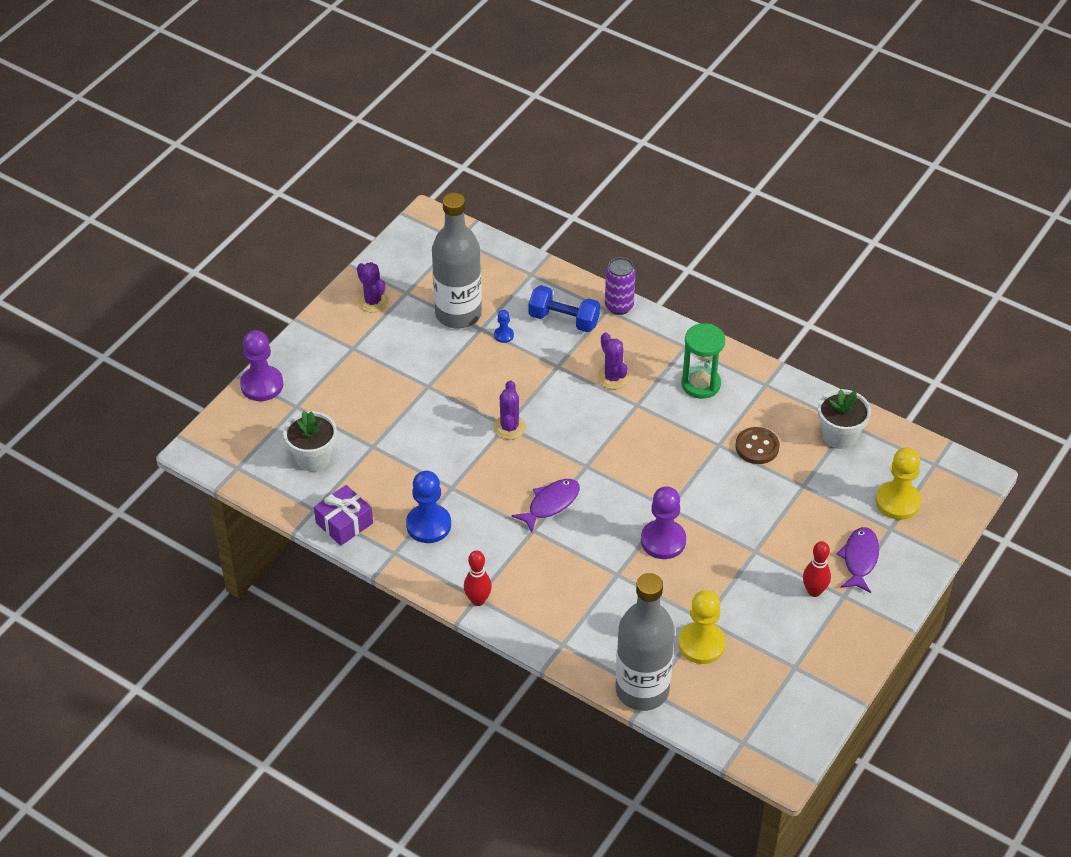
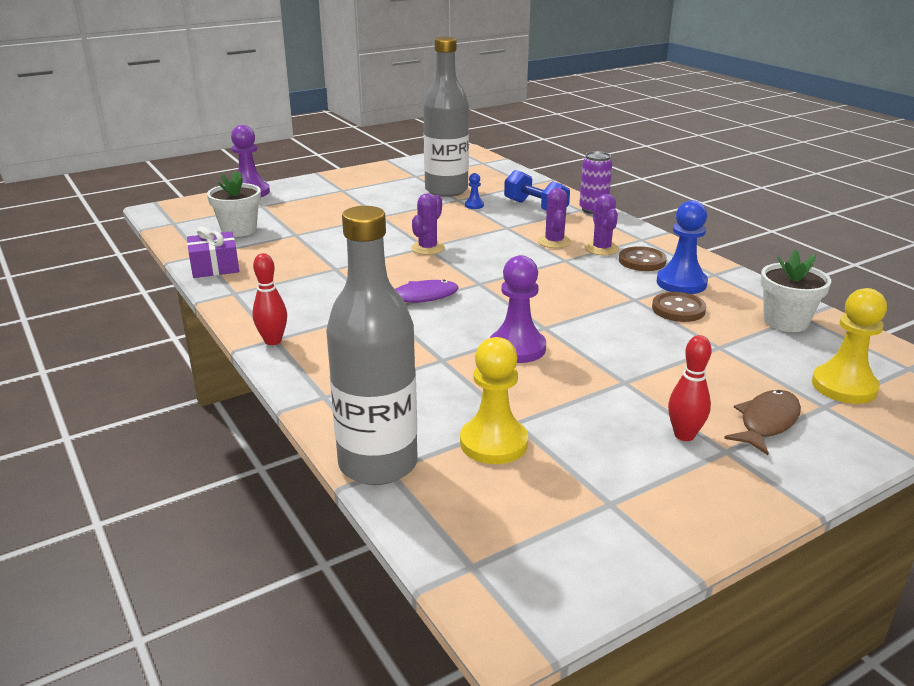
camera: 25 degrees right, 20 degrees down
purple cactus [357,262,388,313] -> purple cactus moved to [585,194,619,255]
blue pawn [406,471,451,543] -> blue pawn moved to [657,200,708,294]
green hourglass [681,323,725,399] -> brown button [619,246,667,271]
purple fish [837,527,879,593] -> brown fish [724,390,801,455]

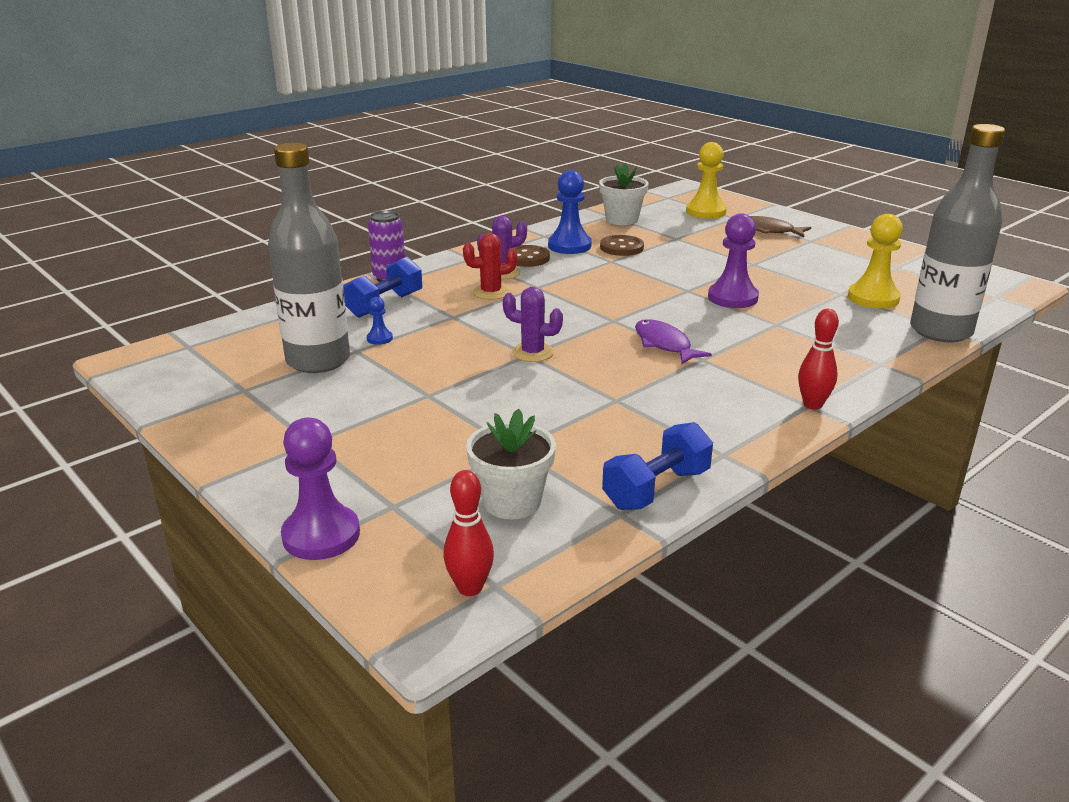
camera: 100 degrees left, 0 degrees up
purple gift [187,227,239,278] -> blue dumbbell [602,422,713,510]
purple cactus [538,188,571,248] -> red cactus [463,233,517,300]
red bowling pin [668,335,712,441] -> red bowling pin moved to [443,470,494,596]

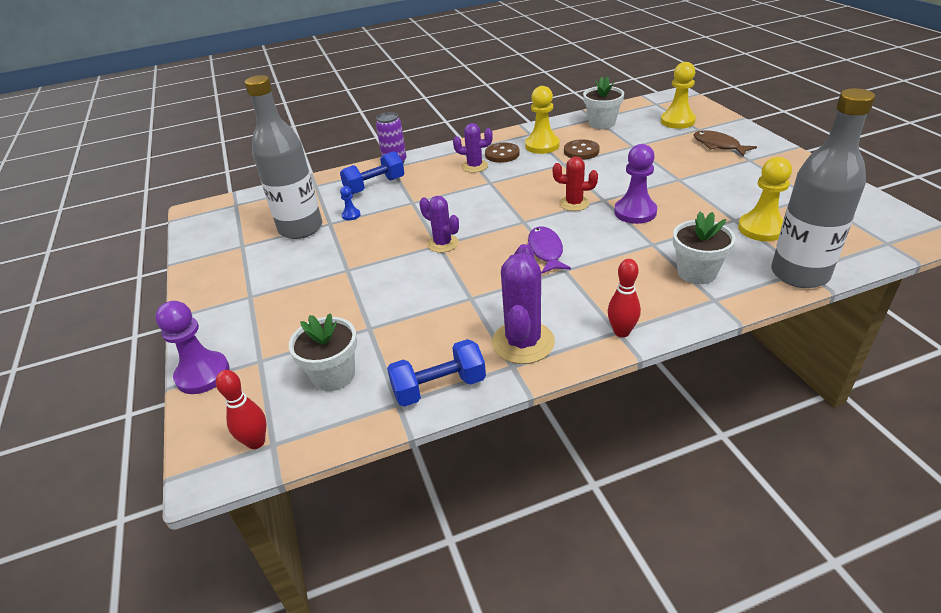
camera: 25 degrees right, 10 degrees up
red cactus [463,233,517,300] -> red cactus moved to [553,156,598,211]
blue pawn [548,170,592,254] -> yellow pawn [525,86,560,154]
none -> purple cactus [492,244,555,364]
none -> white flower pot [673,212,736,284]

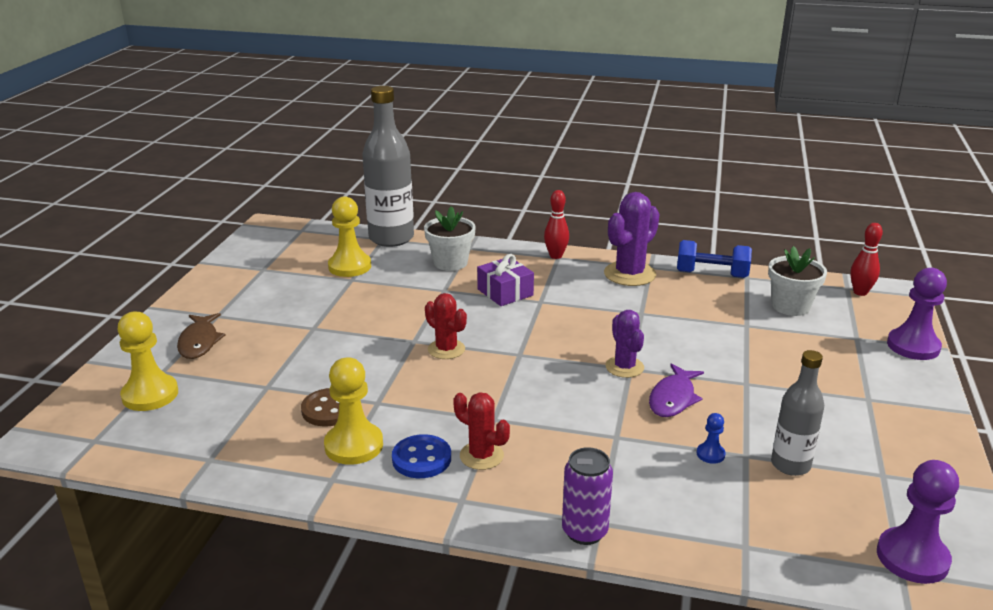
camera: 150 degrees left, 10 degrees down
grey bottle [245,75,322,239] -> grey bottle [771,350,824,476], size x0.58
blue dumbbell [340,151,404,194] -> none
purple cactus [453,123,493,173] -> red cactus [453,392,510,470]
brown button [485,142,520,163] -> blue button [392,434,451,478]
purple fish [527,226,571,274] -> purple fish moved to [649,363,704,417]
white flower pot [583,77,624,129] -> none
purple pawn [614,144,657,224] -> purple pawn moved to [877,460,959,584]
none -> purple gift [477,254,534,306]

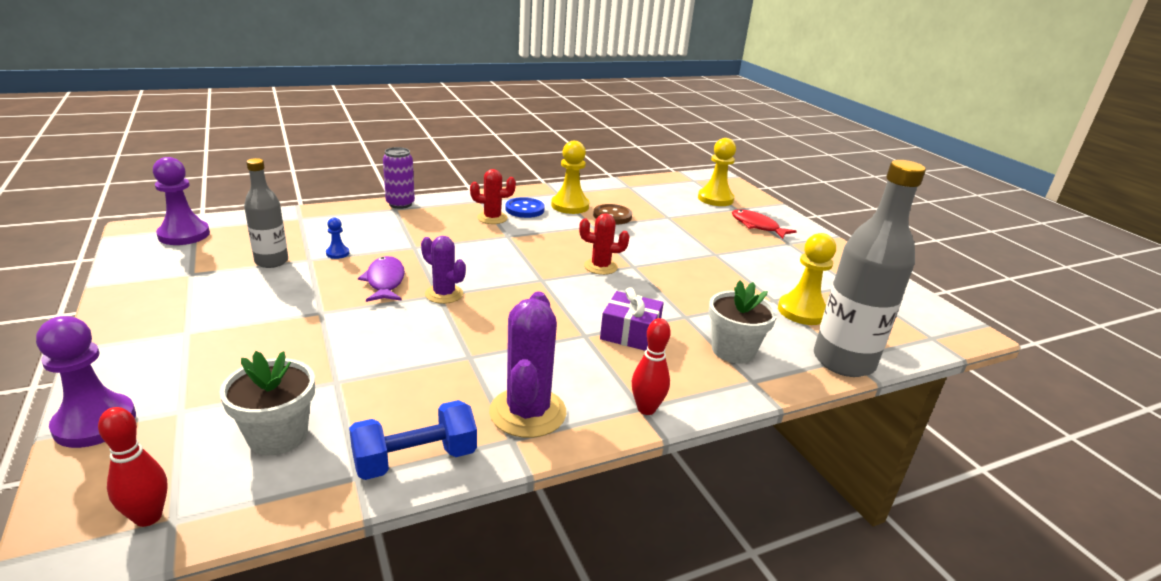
camera: 140 degrees right, 0 degrees up
brown fish [177,313,226,359] -> red fish [732,209,797,239]

